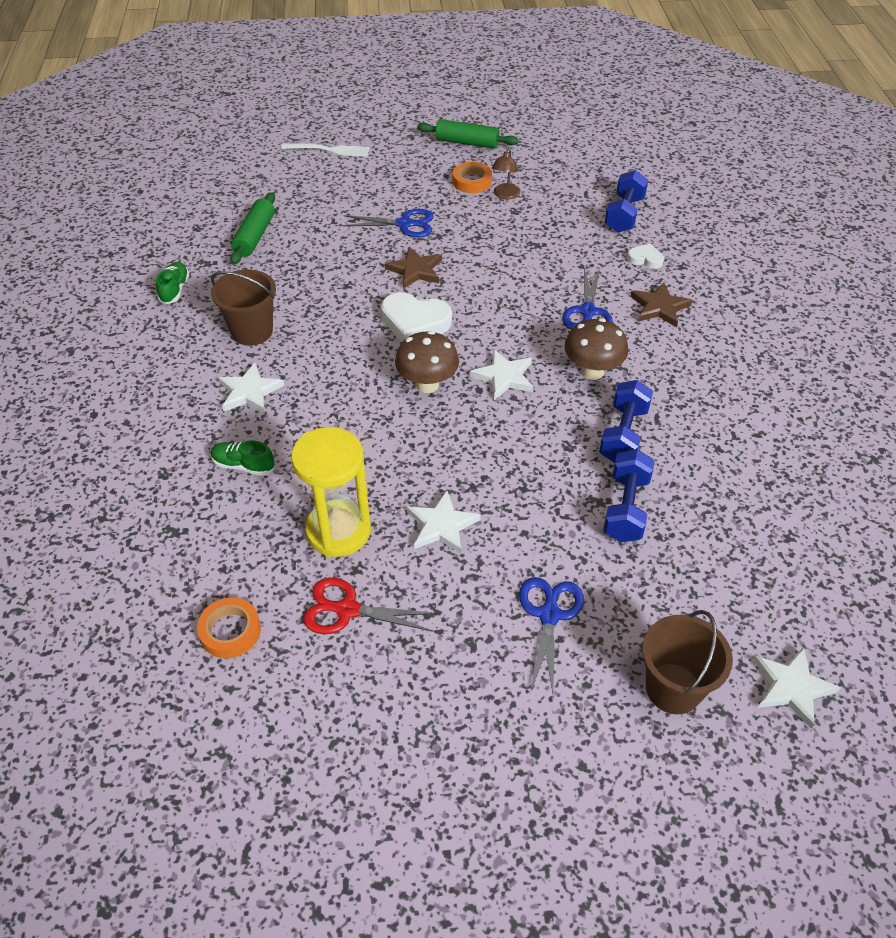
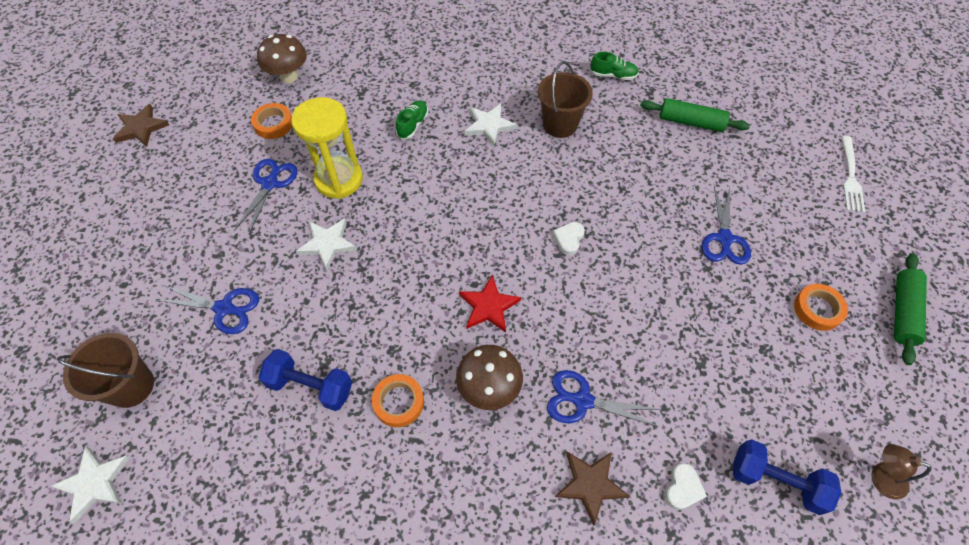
camera: 95 degrees right, 10 degrees up
red scissors [303,577,437,634] -> blue scissors [234,159,297,234]
white heart [381,292,452,342] -> white heart [553,222,585,256], size x0.53
brown star [385,247,442,289] -> brown star moved to [113,104,169,147]
brown mushroom [395,331,459,393] -> brown mushroom moved to [257,34,307,83]
white star [470,349,533,400] -> red star [459,275,521,333]
brown lamp [492,149,520,199] -> brown lamp moved to [872,444,931,499]
blue dumbbell [599,380,653,463] -> orange tape [372,374,424,427]

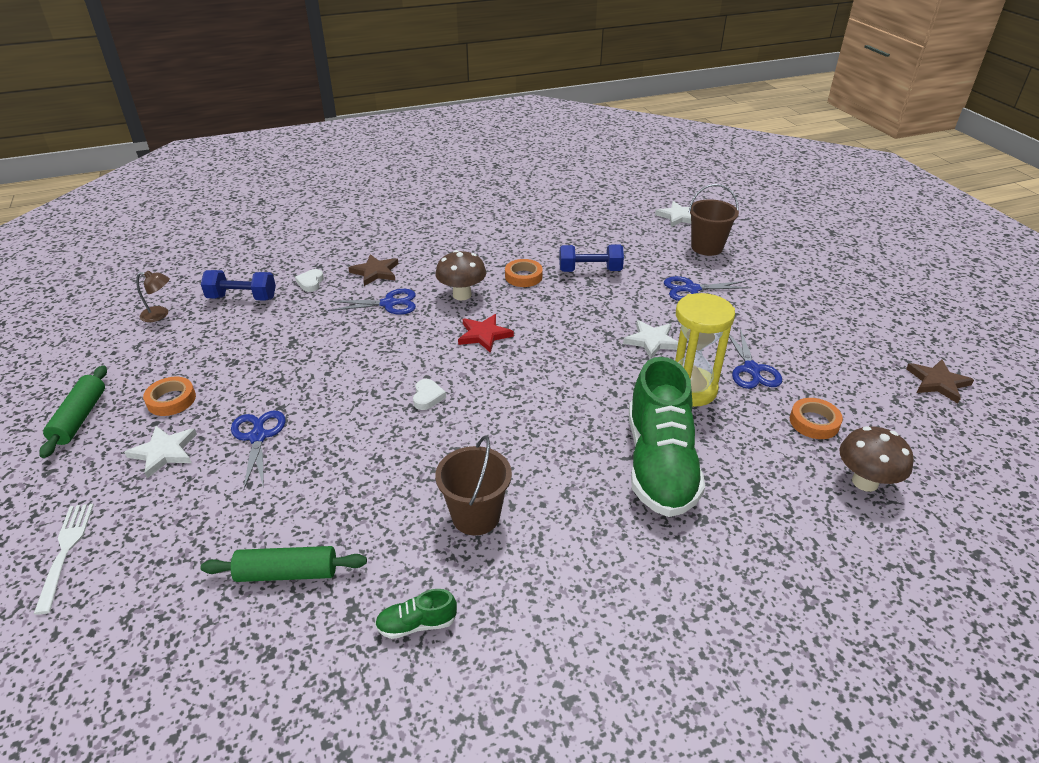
camera: 160 degrees right, 20 degrees down
green shoe [396,100,428,140] -> green shoe [629,357,705,517], size x2.49
white star [465,104,517,146] -> white star moved to [124,426,197,479]

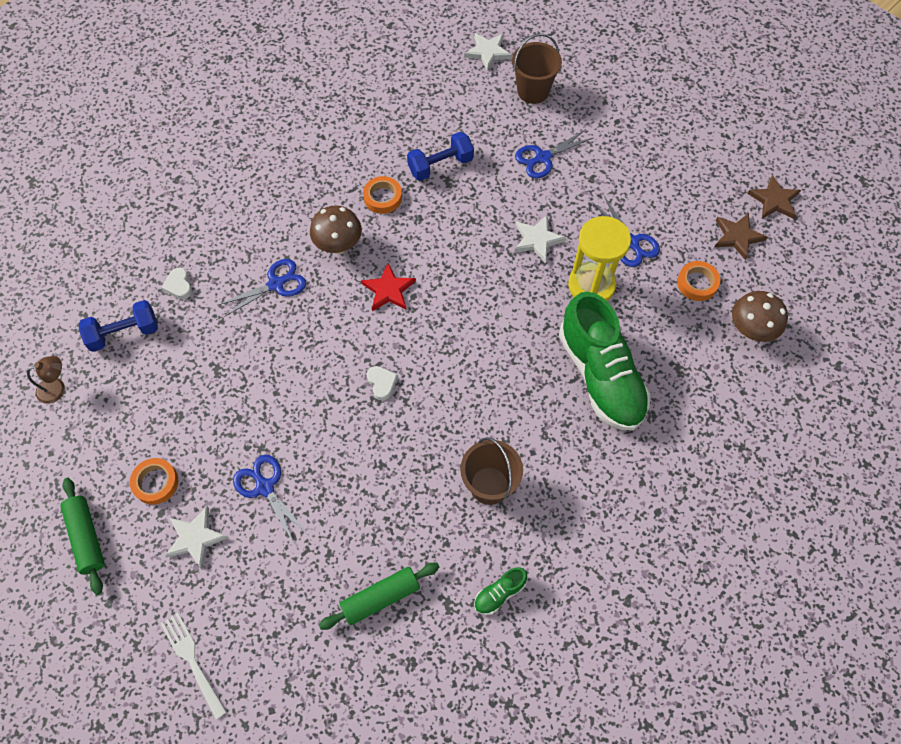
camera: 25 degrees left, 25 degrees up
brown star [348,254,398,286] -> brown star moved to [715,213,768,260]

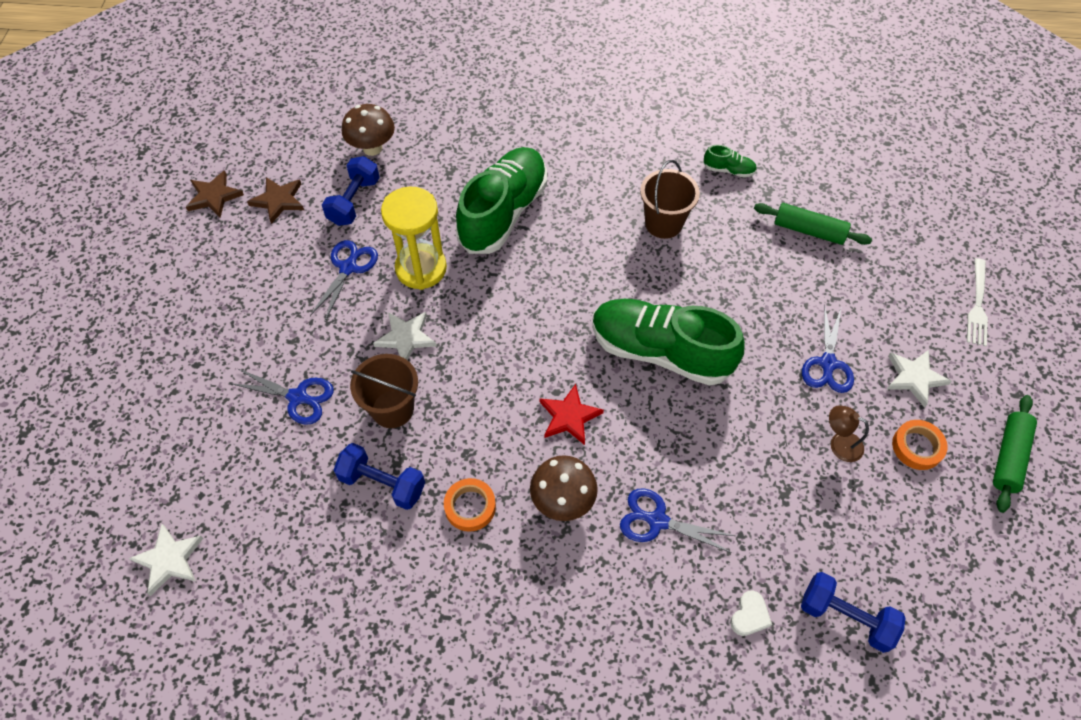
camera: 130 degrees left, 5 degrees down
brown lamp [27,356,65,404] -> brown lamp moved to [829,405,869,462]
white heart [367,366,398,400] -> green shoe [592,299,745,385]
brown bucket [512,33,562,104] -> brown bucket moved to [350,354,418,428]
orange tape [677,261,720,301] -> blue dumbbell [322,156,380,226]

